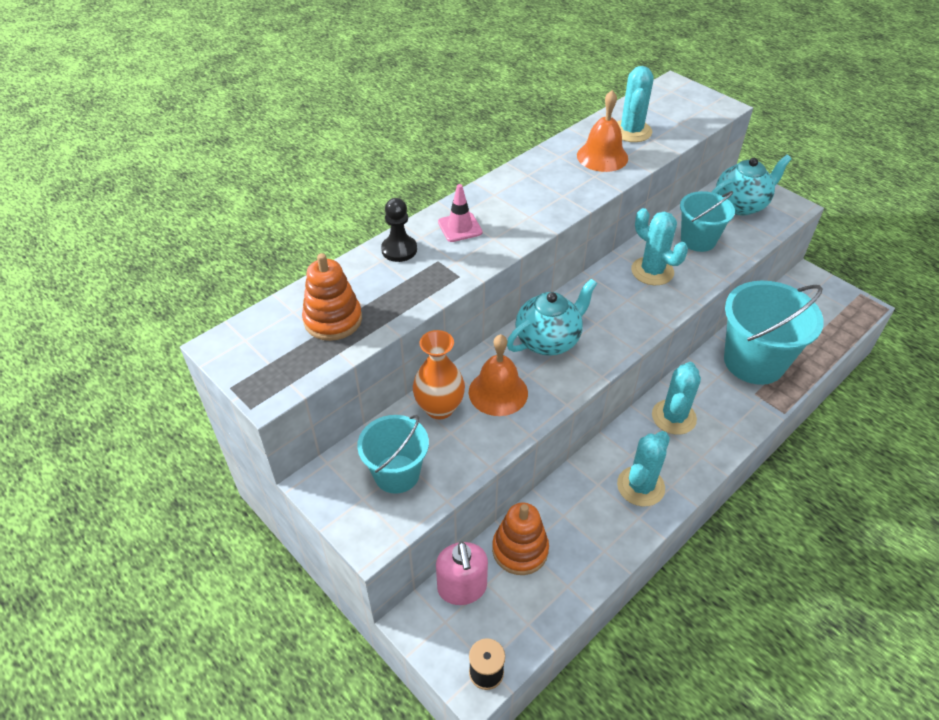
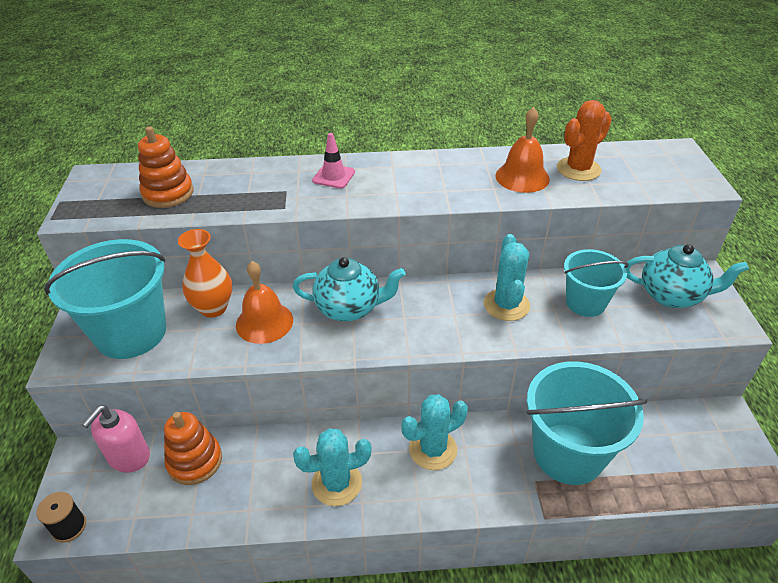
camera: 40 degrees right, 5 degrees down
turquoise bucket [357,415,429,494] -> turquoise bucket [44,239,166,359], size x1.68
black pawn [381,198,417,262] -> none
turquoise cactus [617,66,654,142] -> orange cactus [557,100,612,181]

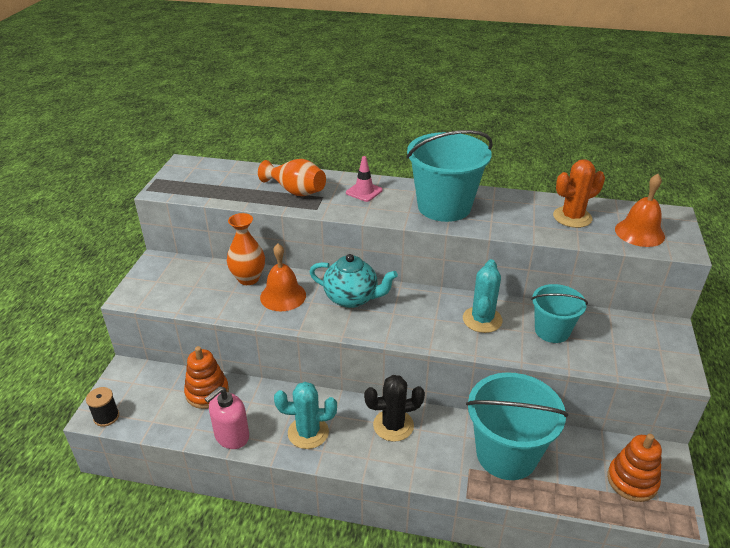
camera: 15 degrees right, 5 degrees down
turquoise bucket [44,239,166,359] -> turquoise bucket moved to [407,130,493,222]
pink soap dispenser [82,405,150,473] -> pink soap dispenser moved to [205,386,249,449]
orange stacking toy [138,126,194,208] -> orange stacking toy moved to [607,434,662,502]
turquoise cactus [401,394,468,470] -> black cactus [364,375,425,442]
orange bell [496,107,550,193] -> orange bell moved to [615,174,665,247]
turquoise teapot [624,244,749,308] -> none
none -> orange vase [258,159,326,196]

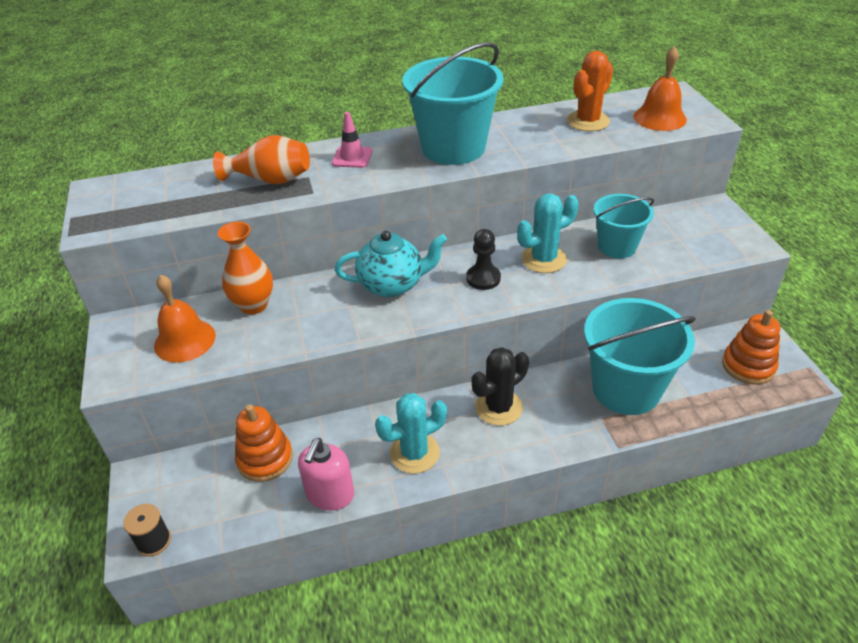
camera: 25 degrees left, 5 degrees up
orange bell [260,244,306,311] -> orange bell moved to [154,275,216,363]
turquoise cactus [463,259,503,333] -> turquoise cactus turned 75 degrees clockwise [517,194,579,273]
none -> black pawn [466,229,501,290]

